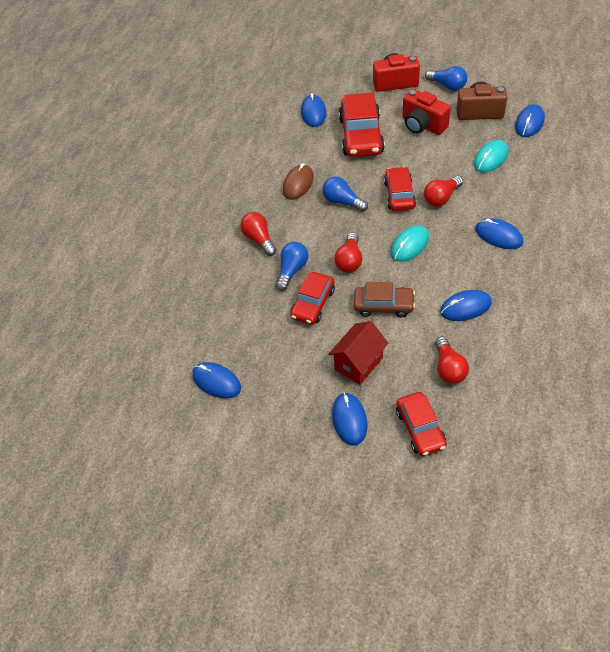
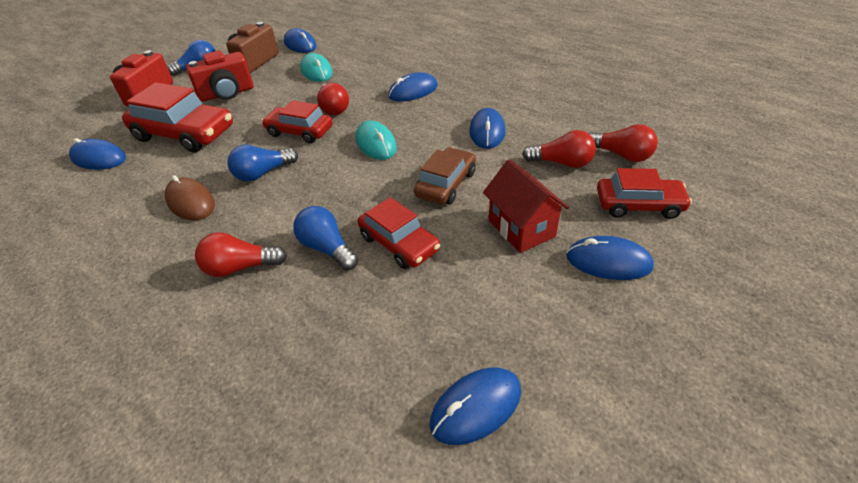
camera: 70 degrees left, 10 degrees down
red light bulb [334,232,362,273] -> red light bulb moved to [589,124,658,162]

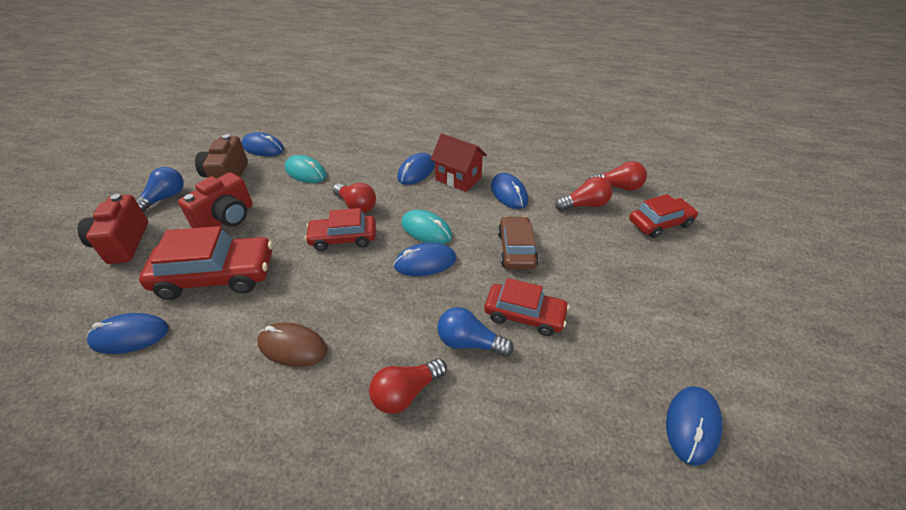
camera: 30 degrees left, 0 degrees up
blue light bulb [227,144,298,182] -> none
red house [483,159,569,253] -> red house moved to [431,134,487,192]
blue mouse [566,236,654,280] -> blue mouse moved to [393,242,456,276]

